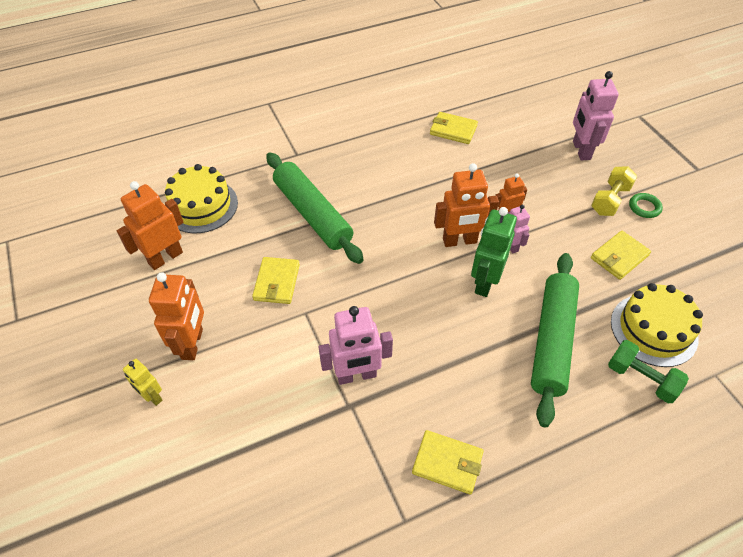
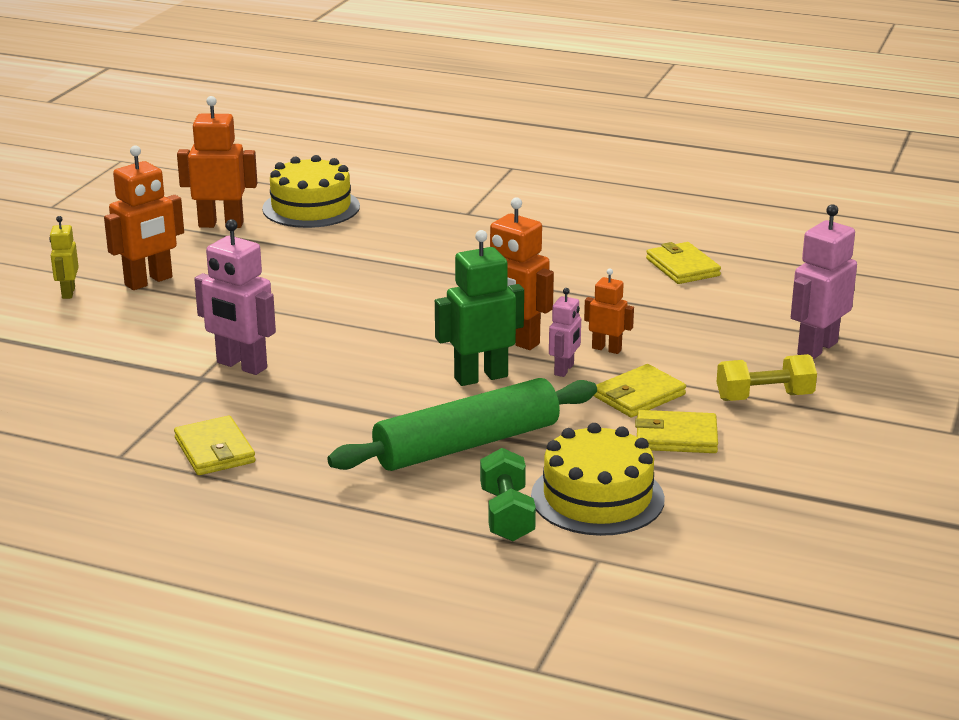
camera: 45 degrees right, 25 degrees down
yellow wallet [252,257,300,304] -> yellow wallet moved to [594,364,686,417]
green rolling pin [266,153,364,264] -> none
green ring [629,193,663,218] -> none

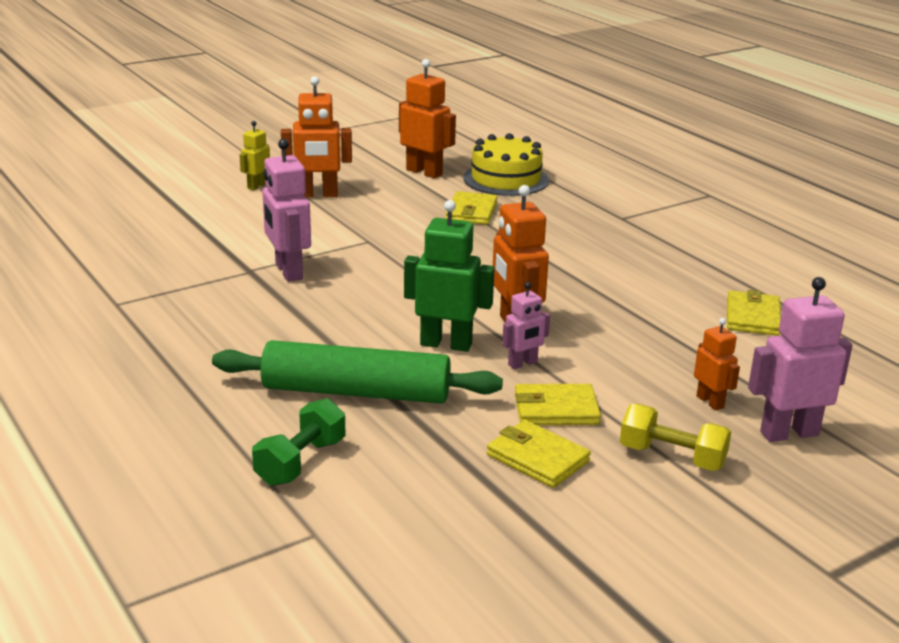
camera: 35 degrees right, 0 degrees up
yellow wallet [174,416,255,475] -> yellow wallet moved to [445,191,498,225]
yellow cake [531,423,665,536] -> none
orange robot [584,269,634,354] -> orange robot moved to [694,318,740,410]

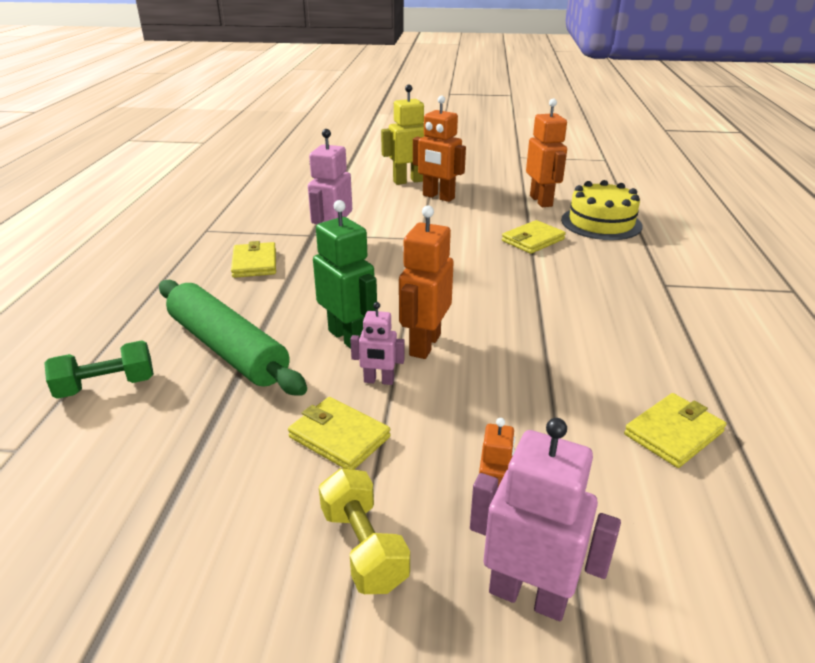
camera: 40 degrees right, 5 degrees up
yellow robot [239,121,270,190] -> yellow robot [381,84,424,185], size x1.75
yellow wallet [487,420,591,488] -> yellow wallet moved to [231,241,276,278]

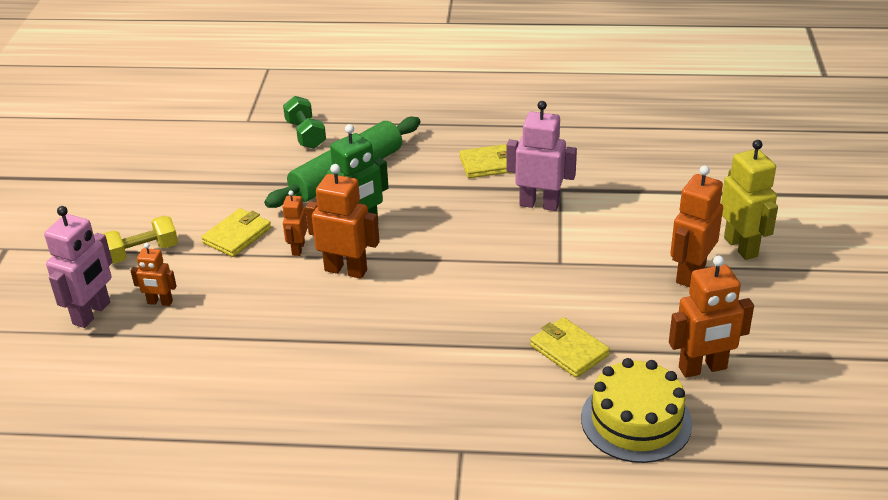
camera: 90 degrees right, 5 degrees up
pink robot [350,302,405,385] -> orange robot [282,190,308,256]
yellow wallet [624,393,726,468] -> none

